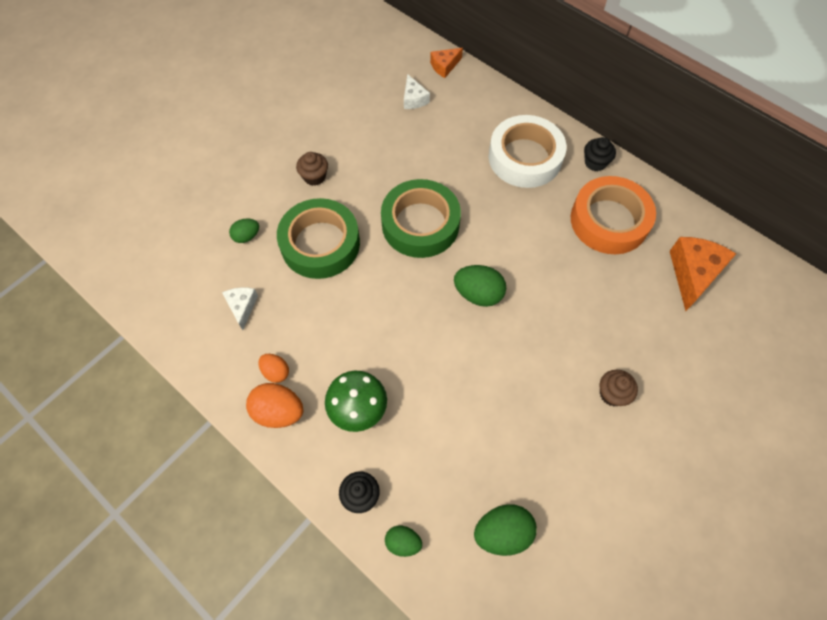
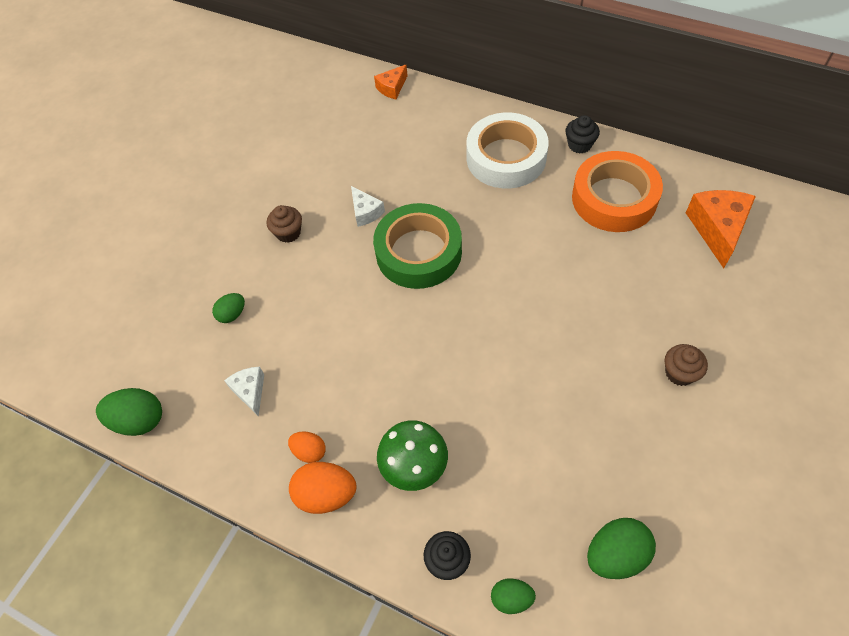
camera: 10 degrees left, 5 degrees down
green tape [277,198,360,279] -> none
white cheese [404,74,430,109] -> white cheese moved to [351,186,385,227]
green egg [454,265,506,307] -> green egg moved to [96,388,162,436]

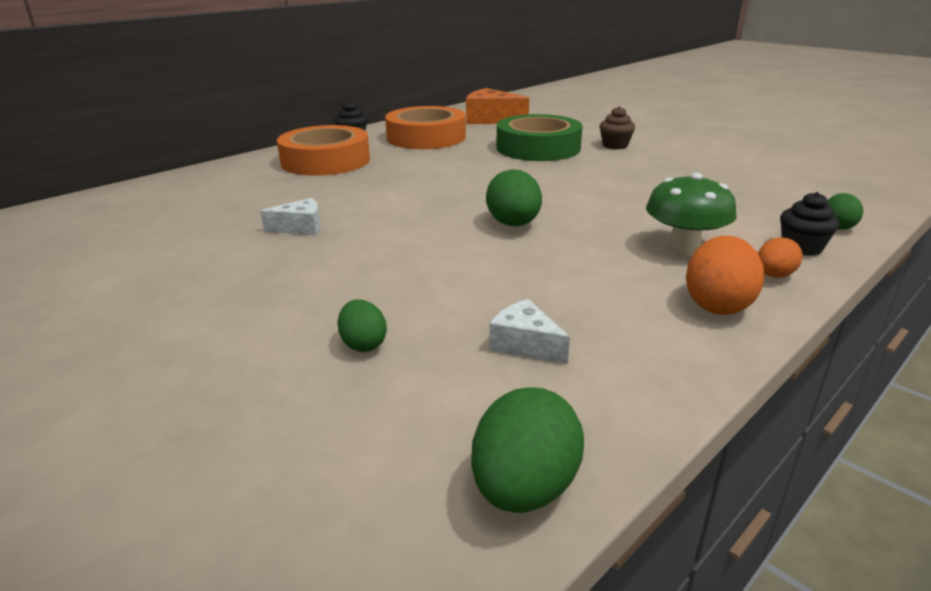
camera: 75 degrees left, 30 degrees down
white cheese [224,367,264,417] -> white cheese turned 45 degrees clockwise [489,299,570,364]
brown cupcake [267,205,302,243] -> none
orange egg [288,431,326,463] -> orange egg moved to [758,237,803,278]
green tape [373,203,462,289] -> green tape moved to [496,114,583,161]
orange cheese [374,65,408,99] -> none
white tape [467,112,549,188] -> orange tape [277,125,370,176]
green egg [587,518,656,579] -> green egg moved to [486,169,542,226]

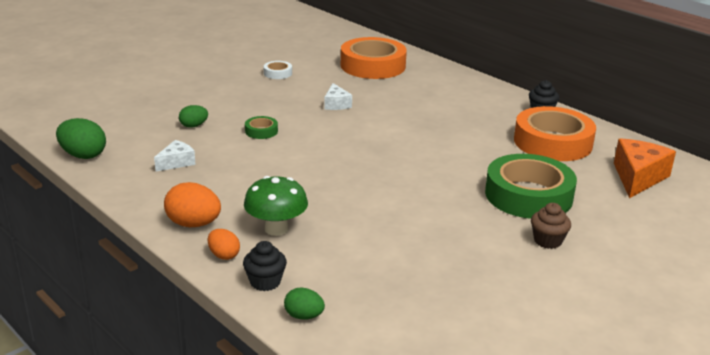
camera: 90 degrees right, 0 degrees up
orange tape [277,125,370,176] -> orange tape moved to [341,37,407,79]
green egg [486,169,542,226] -> none
none -> green tape [245,116,278,139]
none -> white tape [264,61,292,79]

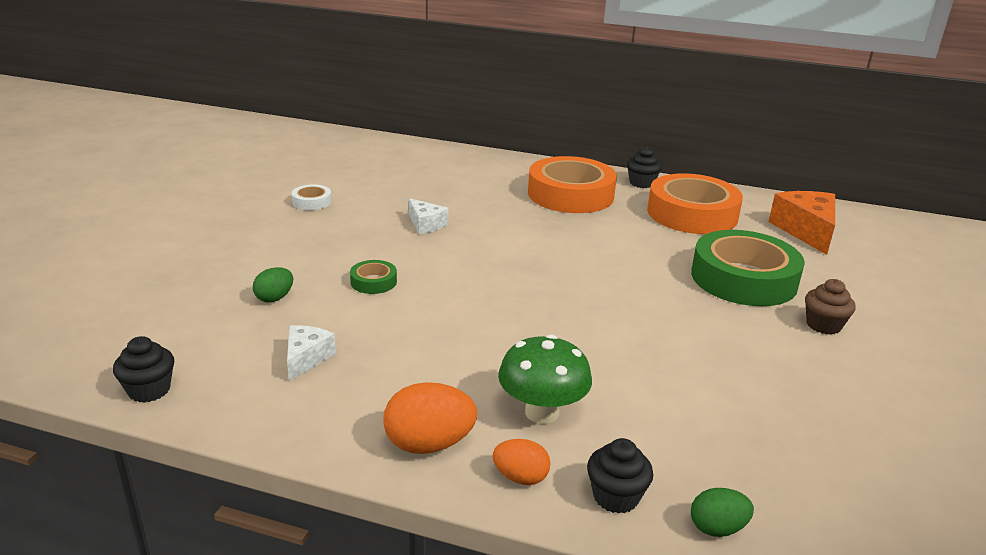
camera: 30 degrees left, 0 degrees up
green egg [56,118,106,159] -> black cupcake [113,336,174,403]
orange tape [341,37,407,79] -> orange tape moved to [528,156,617,213]

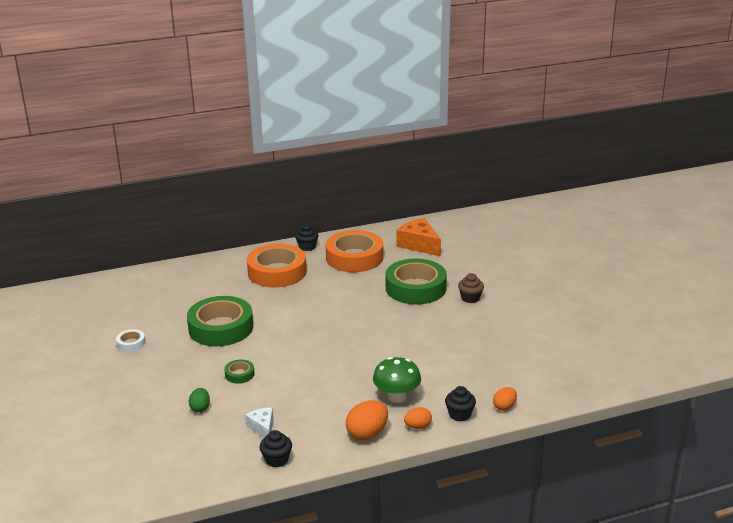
camera: 35 degrees left, 0 degrees up
black cupcake [113,336,174,403] -> black cupcake moved to [260,430,292,468]
white cheese [409,198,448,234] -> green tape [187,296,253,346]
green egg [691,488,754,537] -> orange egg [493,387,517,410]

